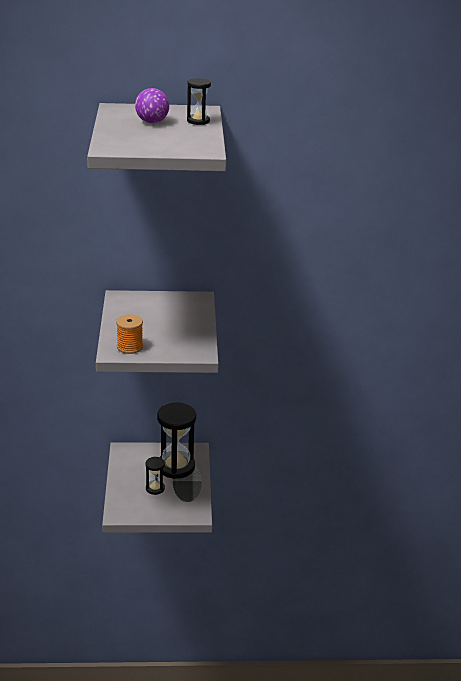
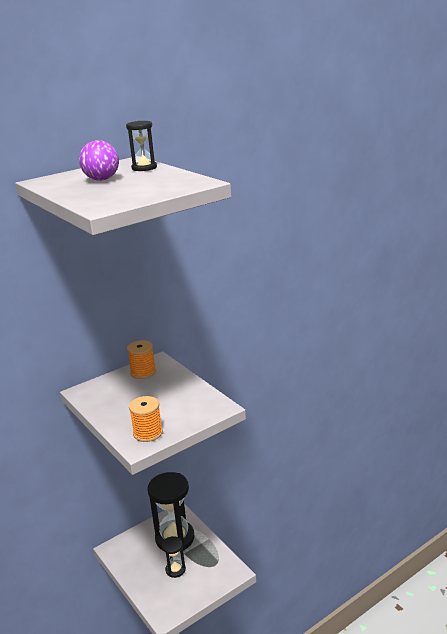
camera: 30 degrees left, 5 degrees down
none -> orange spool [127,340,156,379]

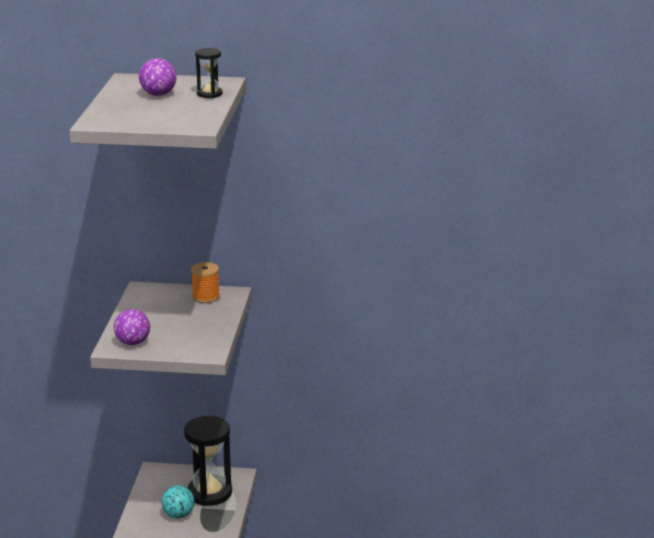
camera: 40 degrees right, 0 degrees up
orange spool [129,396,163,442] -> purple ball [114,309,150,345]
black hourglass [162,536,186,578] -> turquoise ball [162,485,194,518]

